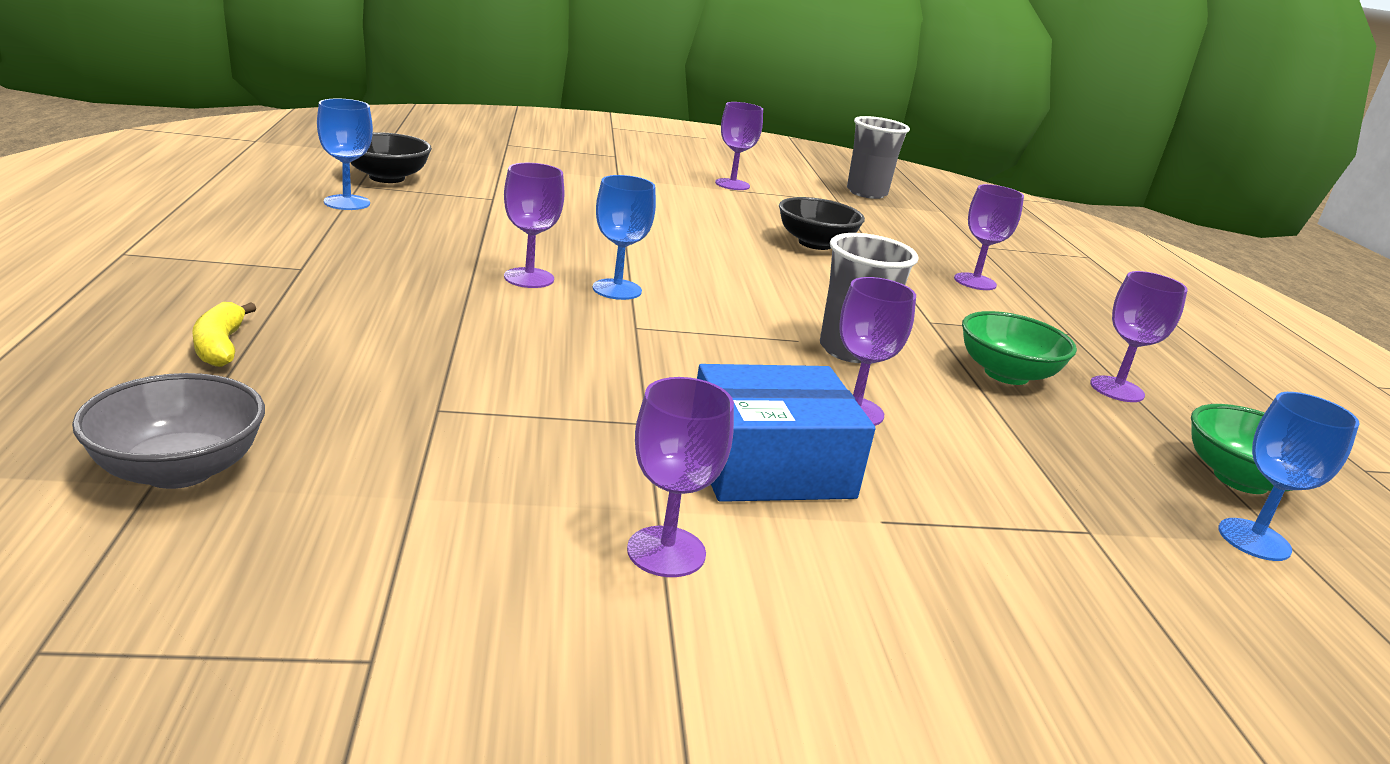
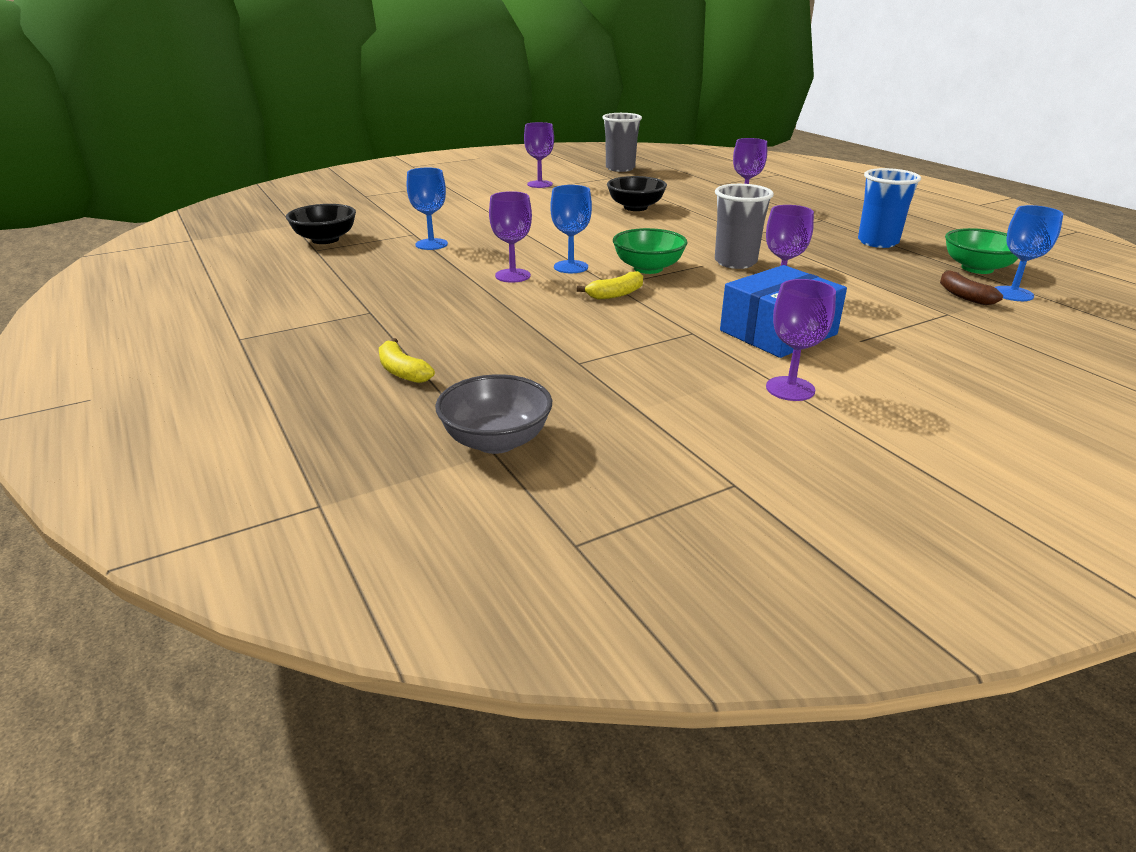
camera: 20 degrees left, 5 degrees up
blue goblet [317,99,373,210] -> blue goblet moved to [407,168,448,250]
green bowl [962,311,1077,385] -> green bowl moved to [613,228,688,274]
purple goblet [1090,271,1188,402] -> blue cup [858,168,921,248]
none -> yellow banana [577,271,643,300]
none -> brown banana [940,270,1003,305]

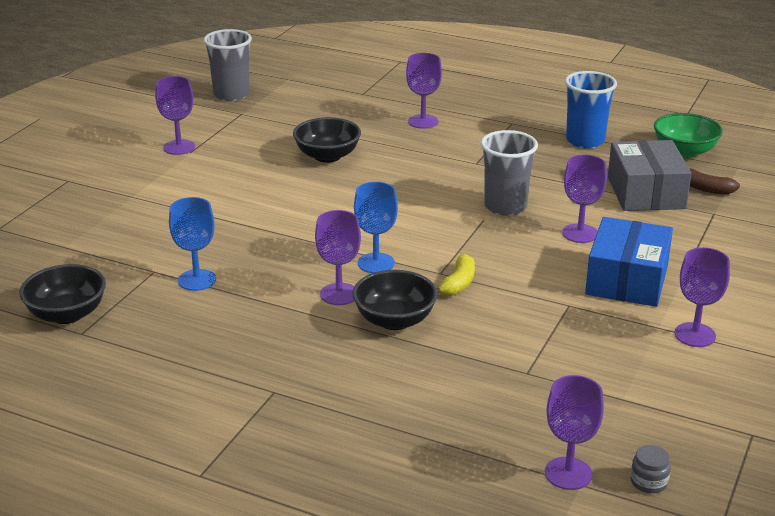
camera: 35 degrees left, 0 degrees up
yellow banana [379,338,435,383] -> none
grey bowl [435,374,552,454] -> purple goblet [545,375,604,490]
green bowl [613,228,688,274] -> none
blue goblet [995,205,1063,301] -> none
none -> black bowl [352,270,438,330]
none -> grey box [608,140,692,211]
none -> grey jar [630,445,671,493]

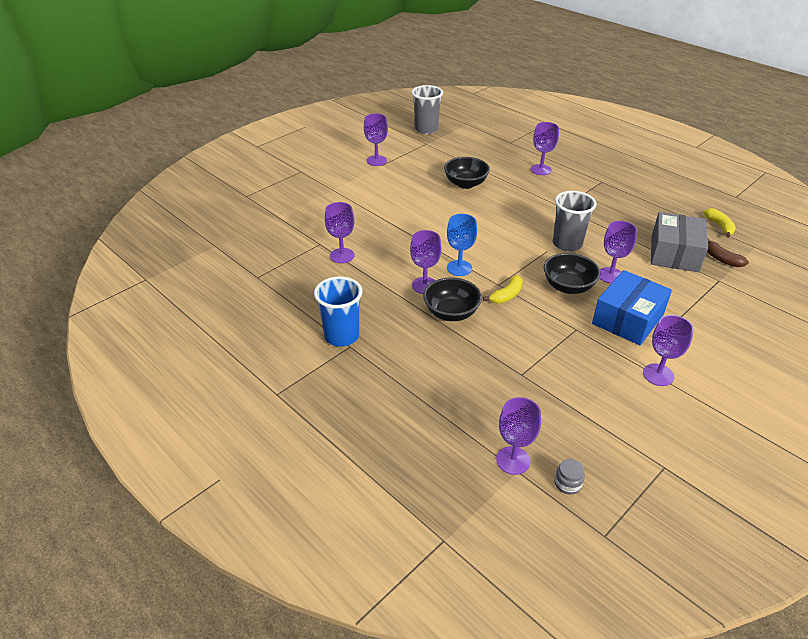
camera: 20 degrees right, 10 degrees up
black bowl [19,264,106,324] -> black bowl moved to [544,253,600,294]
blue goblet [169,197,216,291] -> purple goblet [325,202,355,263]
blue cup [565,71,617,149] -> blue cup moved to [314,276,362,347]
green bowl [654,113,723,158] -> yellow banana [704,208,736,238]

